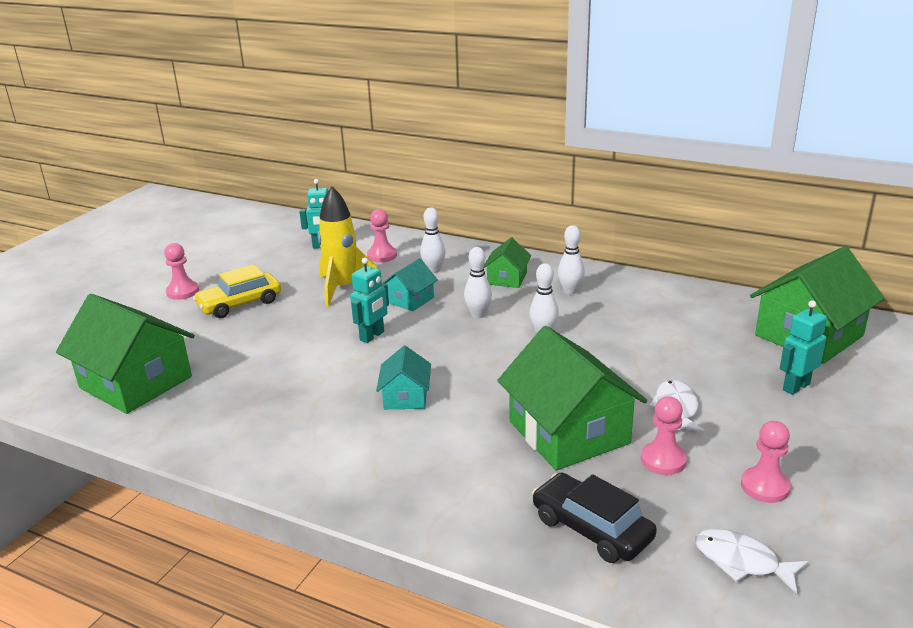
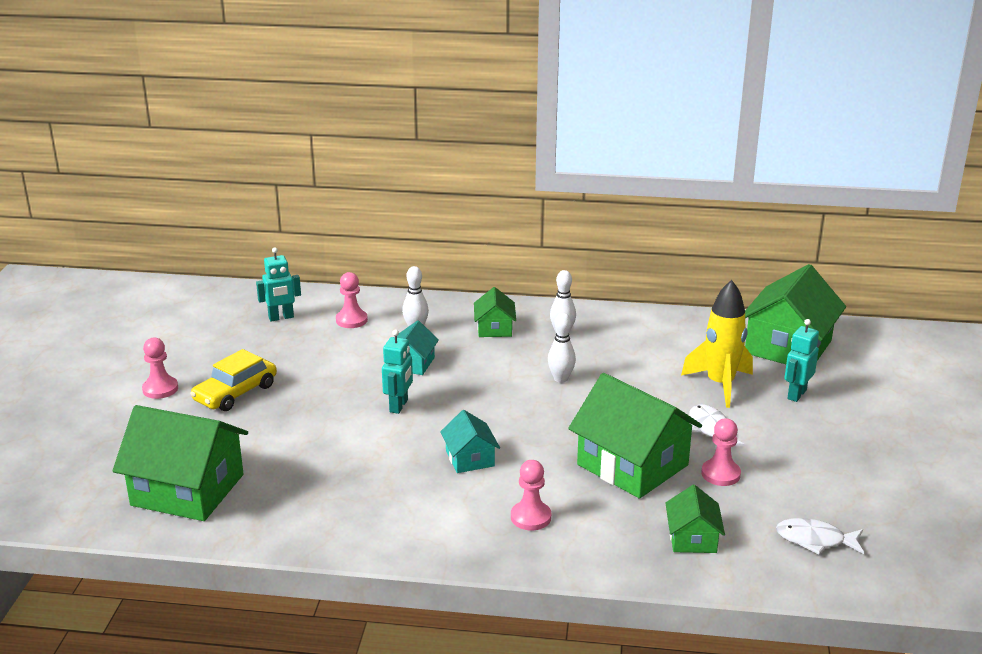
camera: 20 degrees left, 0 degrees up
yellow rocket [318,186,377,307] -> yellow rocket moved to [681,280,753,408]
white bowling pin [464,247,492,318] -> none
black car [532,473,657,563] -> green house [665,485,725,553]
pink pawn [741,421,791,503] -> pink pawn moved to [511,460,551,531]

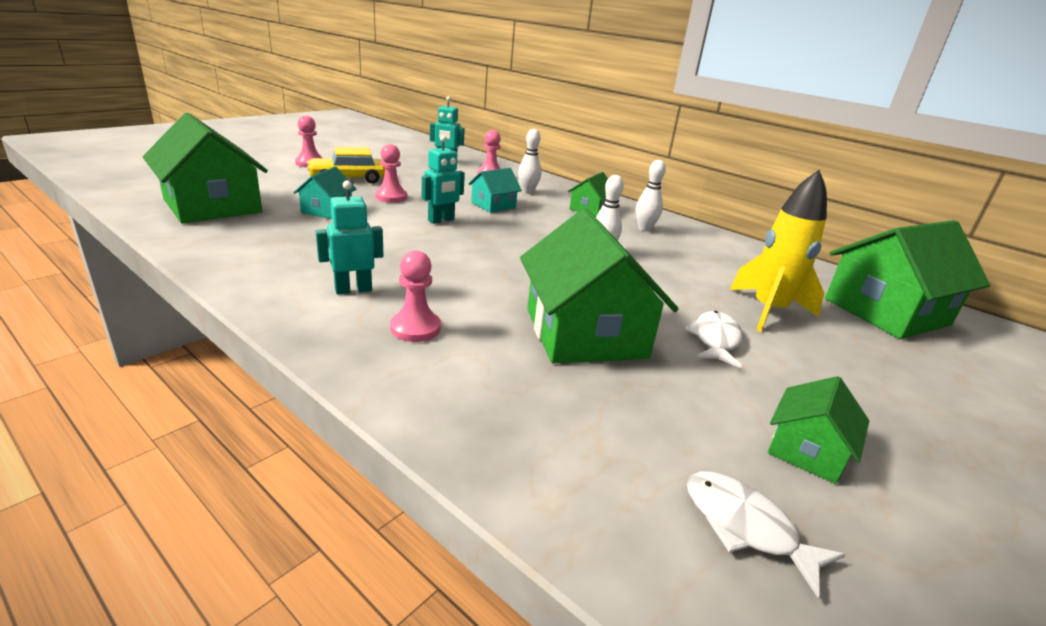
camera: 30 degrees right, 0 degrees up
turquoise house [440,410,500,473] -> turquoise house moved to [293,167,356,219]
green house [665,485,725,553] -> green house moved to [768,376,869,484]
pink pawn [701,418,741,486] -> pink pawn moved to [375,144,407,203]
turquoise robot [785,319,819,402] -> turquoise robot moved to [316,180,383,294]

